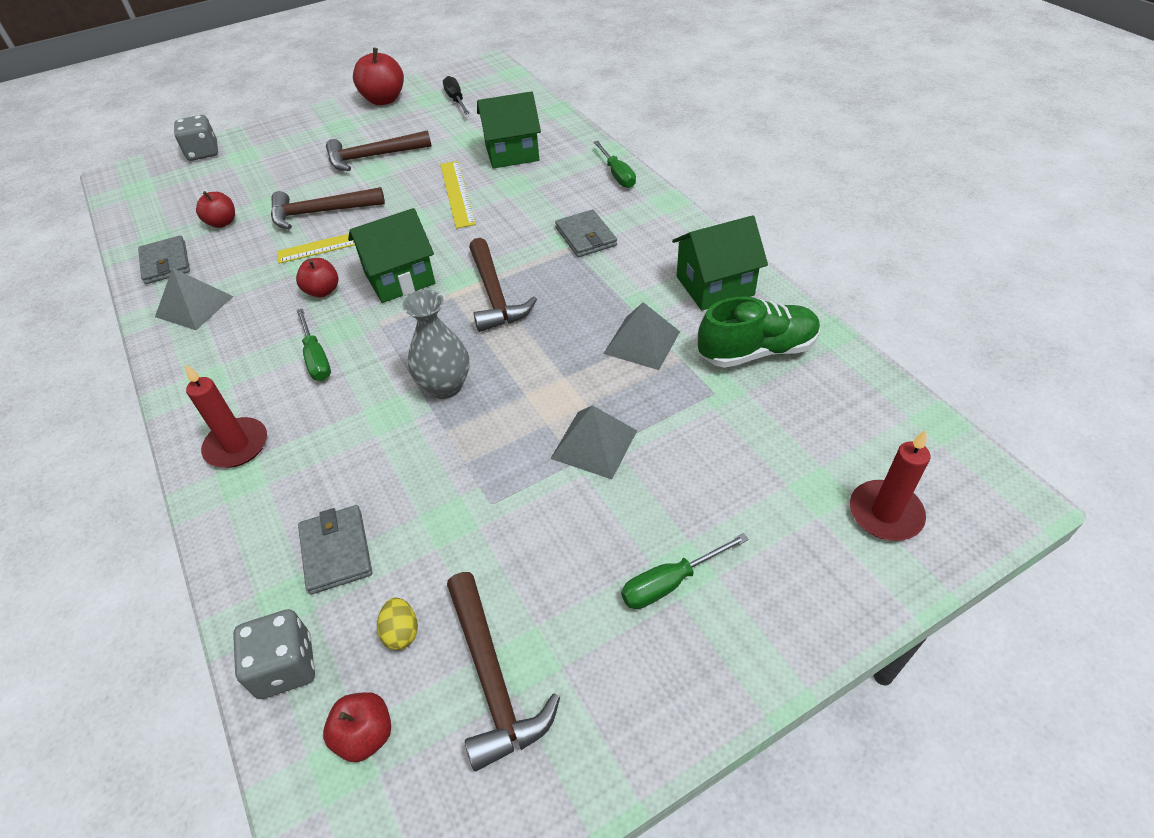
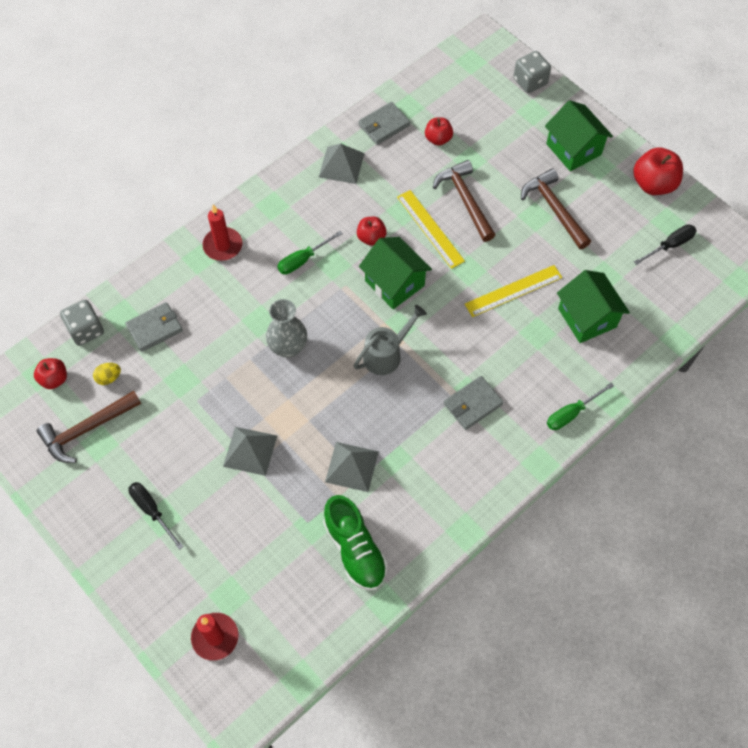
camera: 75 degrees right, 15 degrees up
brown hammer [469,238,537,332] -> grey watering can [354,305,427,375]
green screwdriver [621,533,749,609] -> black screwdriver [128,482,184,550]
green house [672,215,768,310] -> green house moved to [545,100,613,172]

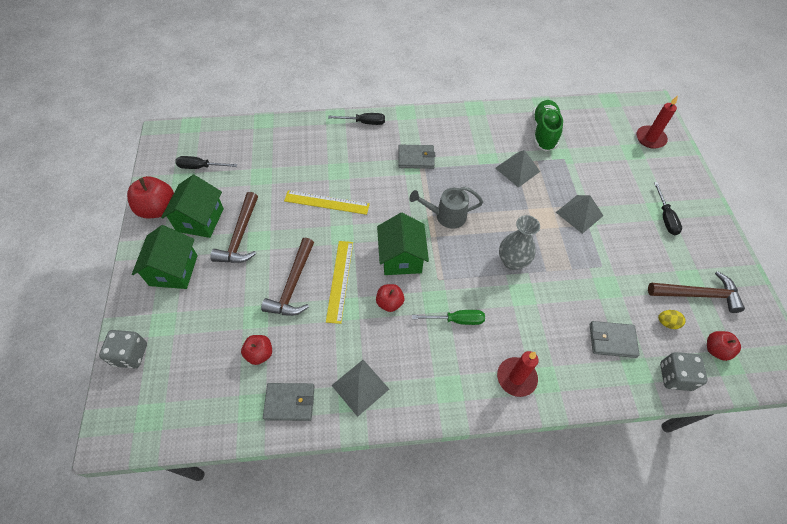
camera: 145 degrees left, 5 degrees down
green screwdriver [547,383,614,430] -> black screwdriver [328,113,385,125]
green house [557,270,630,343] -> green house moved to [161,175,224,238]

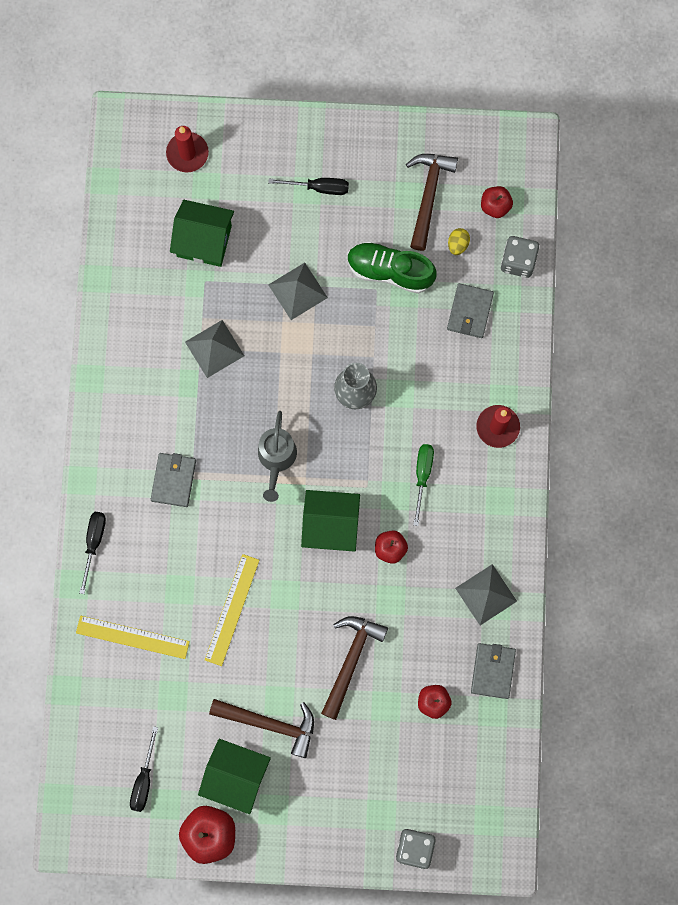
camera: 80 degrees left, 20 degrees up
green house [132,225,198,289] -> green house moved to [170,200,234,267]
brown hammer [261,238,314,316] -> brown hammer turned 90 degrees counterclockwise [321,616,388,720]
yellow ruler [326,241,353,324] -> yellow ruler moved to [76,616,190,659]
green shoe [532,100,563,151] -> green shoe moved to [347,241,437,294]

